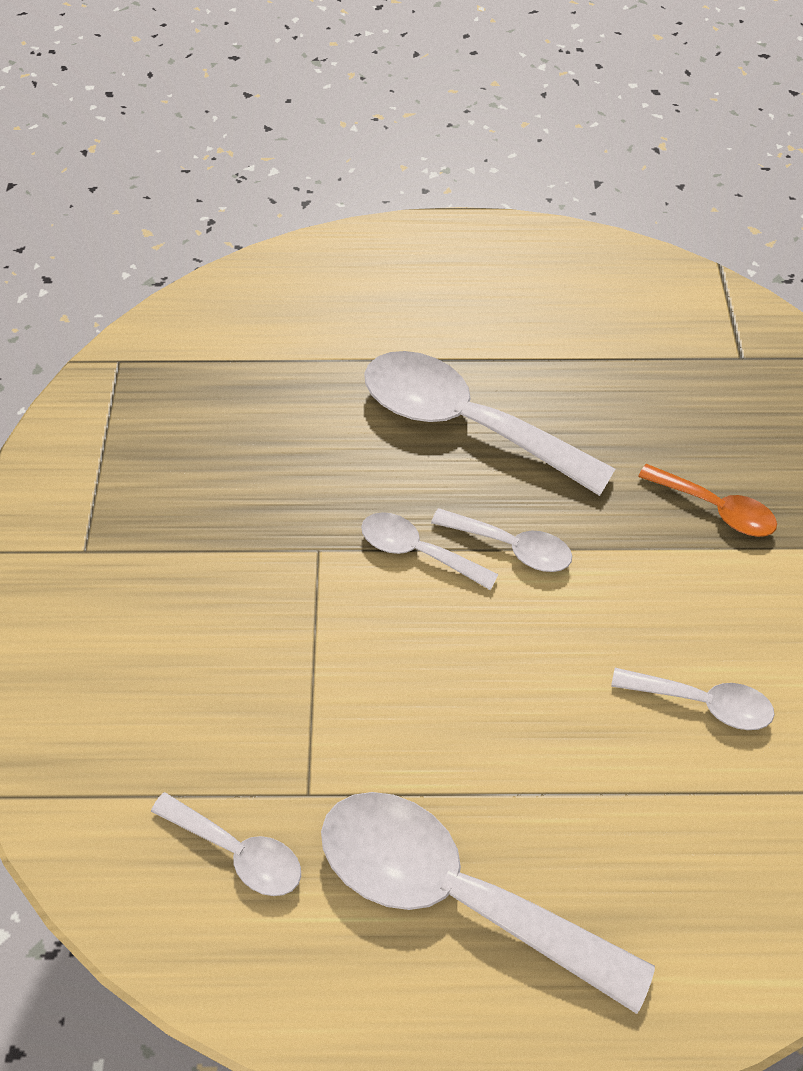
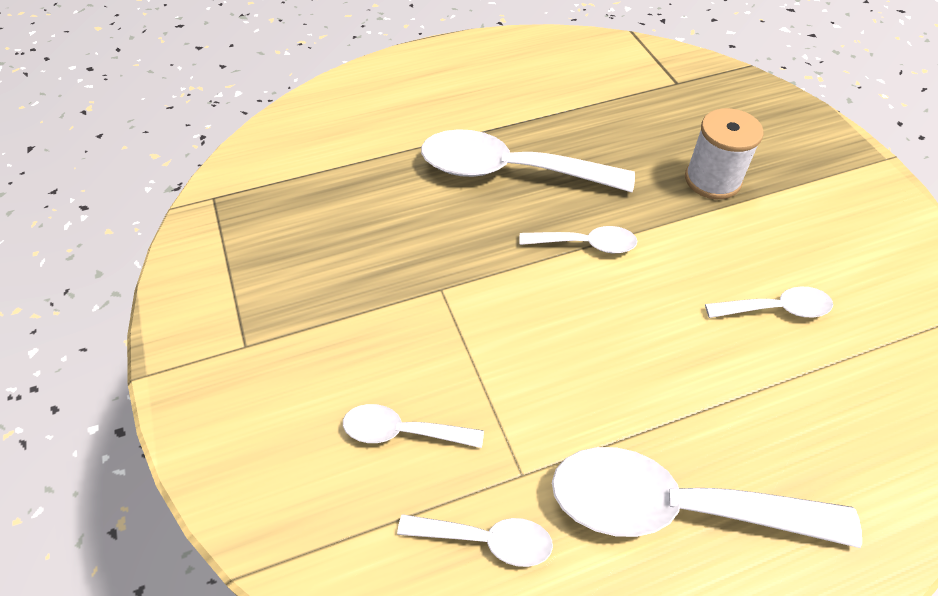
camera: 20 degrees left, 5 degrees down
white spoon [361,512,499,590] -> white spoon moved to [343,404,484,448]
orange spoon [638,464,777,537] -> white spool [685,108,763,199]

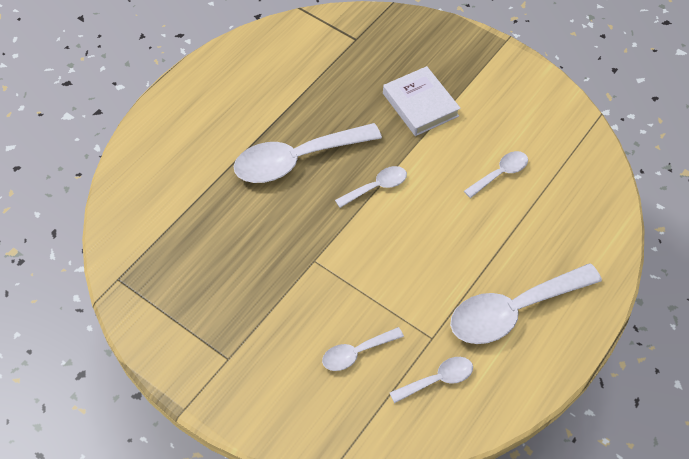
camera: 35 degrees left, 5 degrees up
white spool [685,108,763,199] -> white book [383,66,461,136]

